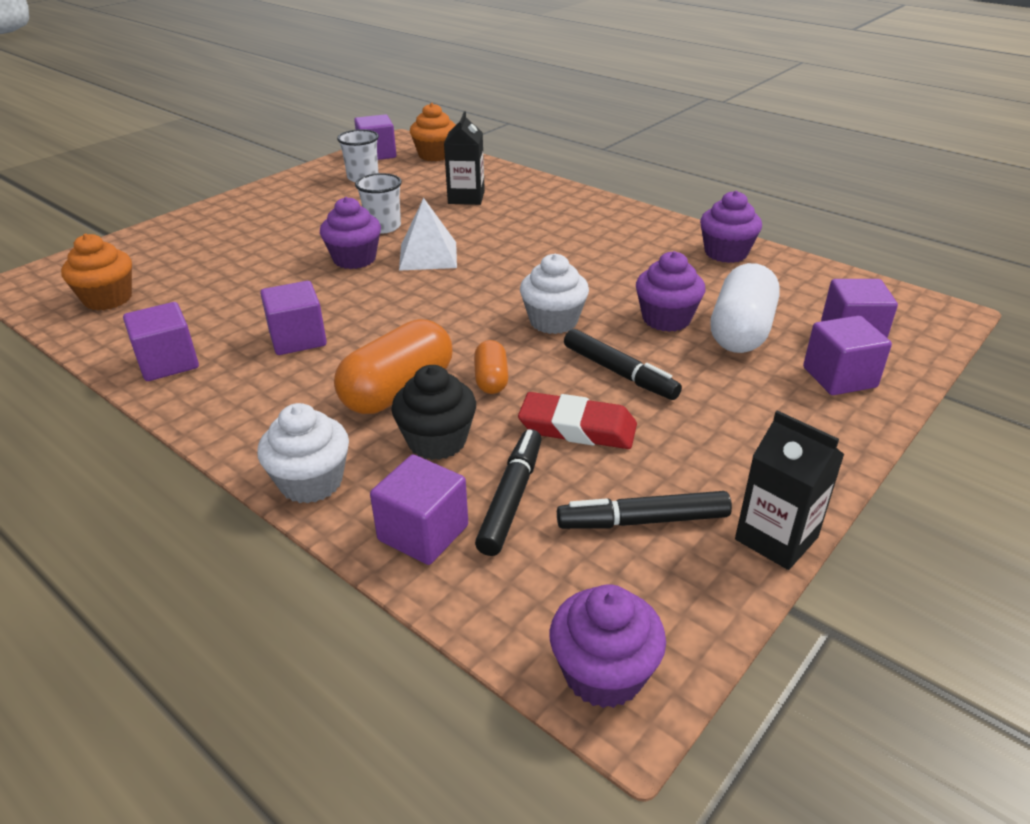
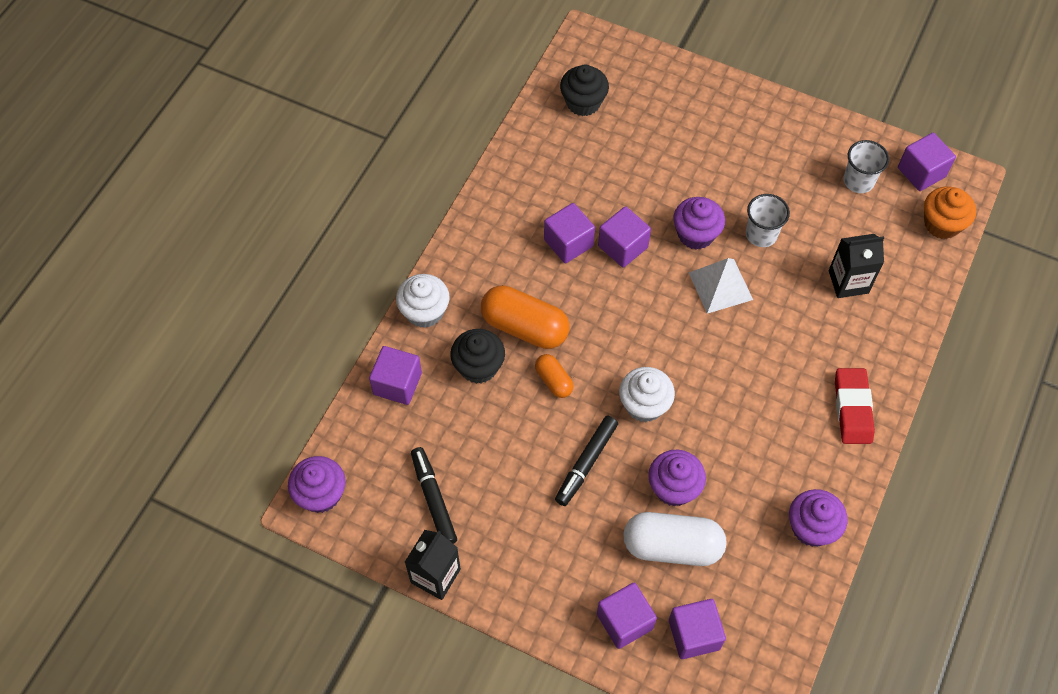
camera: 75 degrees right, 25 degrees up
orange cupcake [61,234,132,310] -> black cupcake [560,65,609,116]
purple cube [123,302,199,381] -> purple cube moved to [598,206,651,268]
orange capsule [474,340,509,394] -> orange capsule turned 75 degrees clockwise [535,354,574,398]
black marker [475,429,542,556] -> none
red eraser [518,392,637,449] -> red eraser moved to [835,368,875,444]

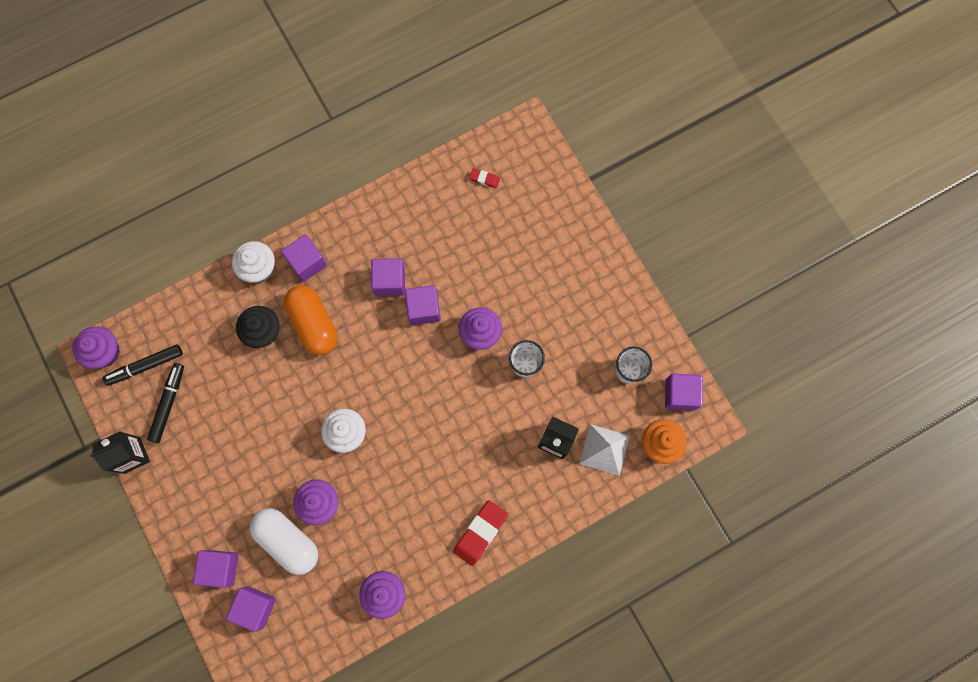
camera: 35 degrees right, 15 degrees up
purple cube [369,346,422,405] -> purple cube moved to [281,234,327,282]
orange capsule [535,354,574,398] -> none
black marker [555,416,618,506] -> black marker moved to [102,345,183,386]
black cupcake [560,65,609,116] -> red eraser [469,168,500,188]
white pyramid [689,258,753,314] -> white pyramid moved to [579,424,630,476]

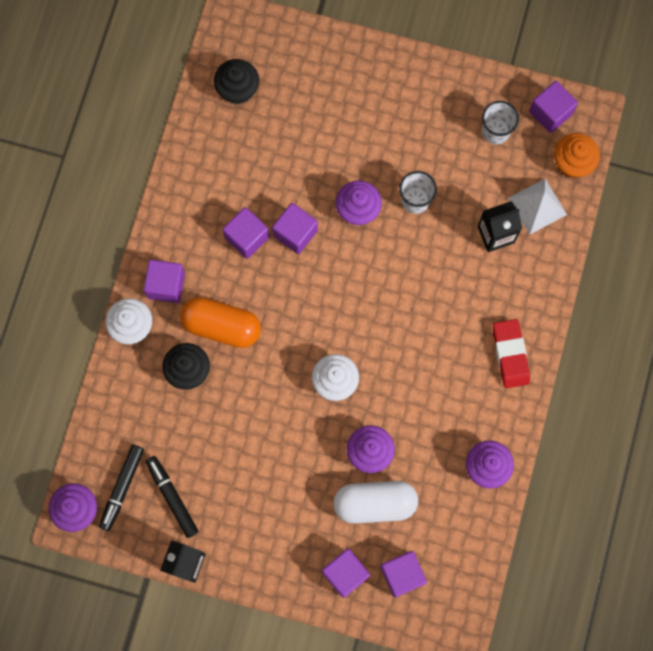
camera: 45 degrees left, 0 degrees up
red eraser [469,168,500,188] -> black cupcake [214,59,259,104]

